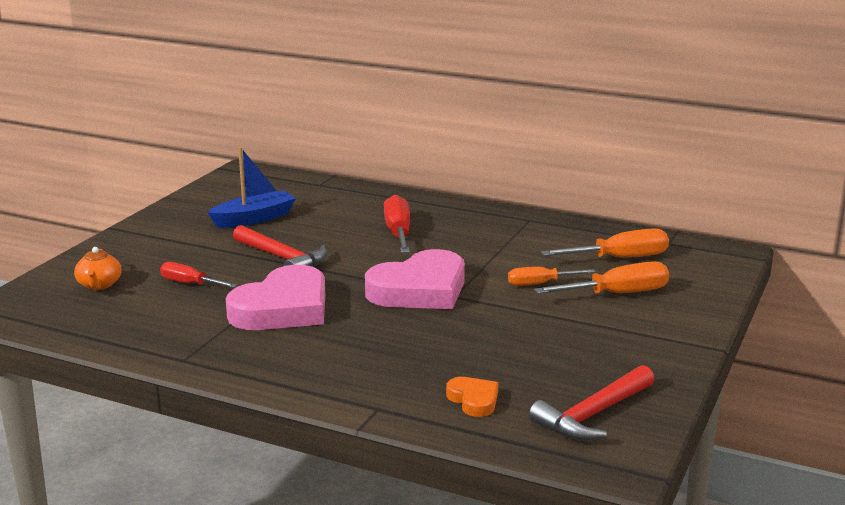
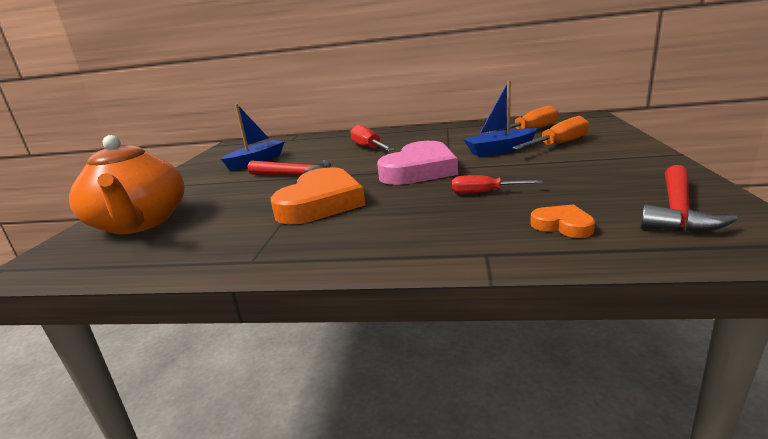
camera: 15 degrees left, 0 degrees up
orange teapot [74,247,122,290] -> orange teapot [69,135,184,234], size x2.34
red screwdriver [160,262,237,288] -> red screwdriver moved to [452,175,543,194]
pink heart [226,265,325,330] -> orange heart [271,167,366,224]
orange screwdriver [508,267,595,286] -> blue boat [463,80,538,157]

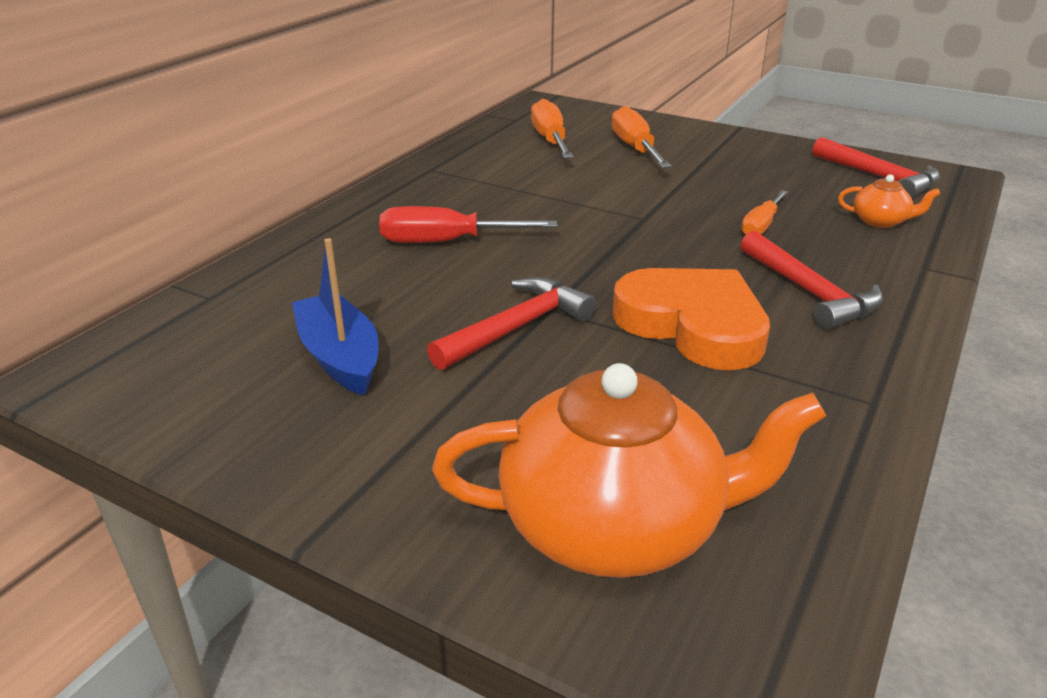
camera: 70 degrees left, 10 degrees up
pink heart [377,141,458,185] -> none
red screwdriver [452,175,543,194] -> orange screwdriver [741,190,788,234]
blue boat [463,80,538,157] -> none
orange heart [530,204,595,238] -> orange teapot [838,174,940,228]
none -> red hammer [740,231,883,330]

